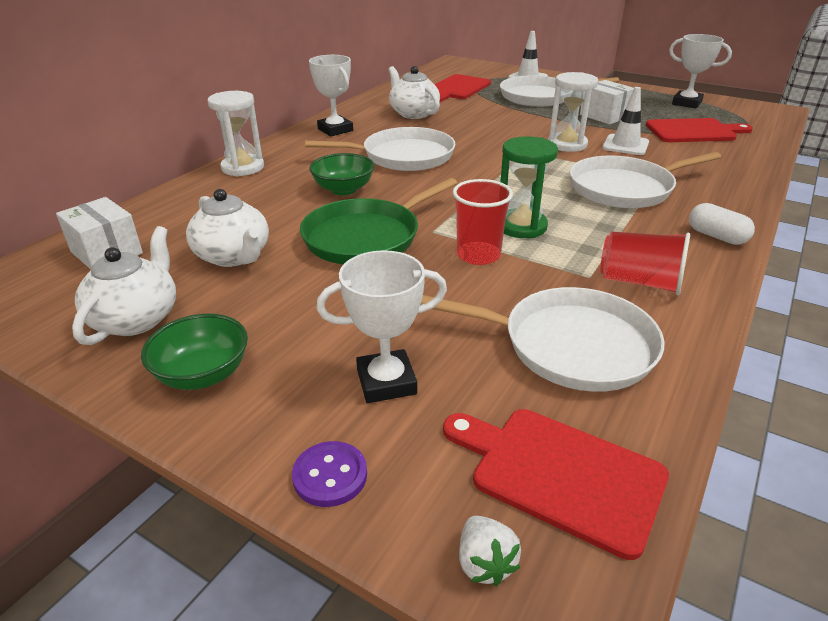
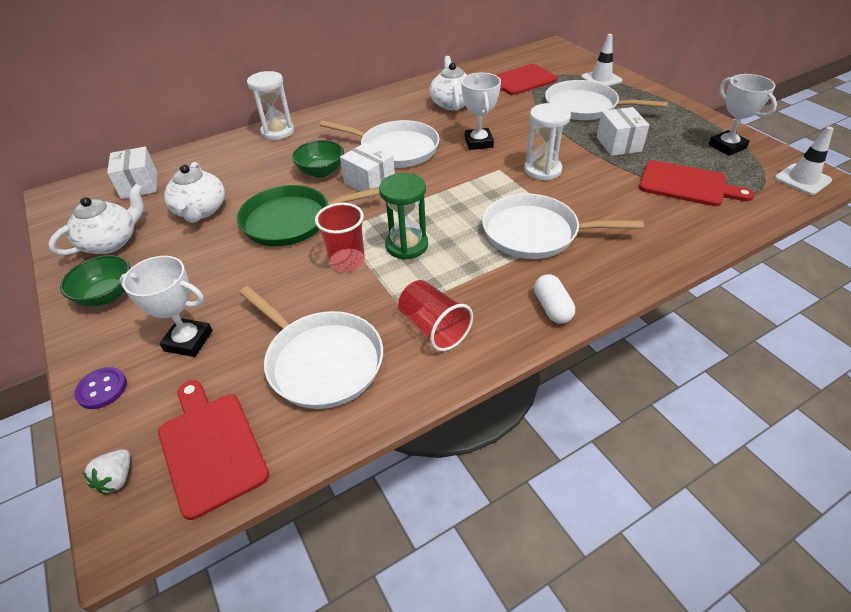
camera: 30 degrees right, 10 degrees up
white trophy [309,55,353,136] -> white trophy moved to [461,73,501,150]
white traffic cone [602,87,649,155] -> white traffic cone moved to [775,126,834,195]
none -> white box [340,142,395,197]

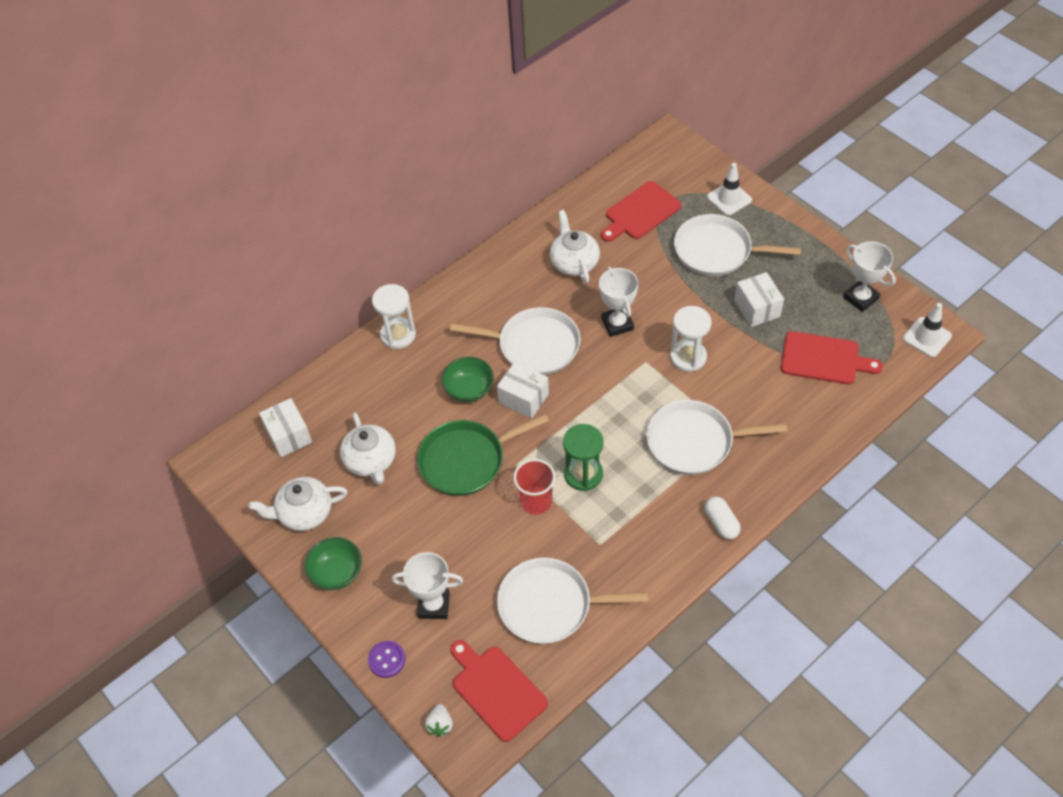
camera: 10 degrees left, 10 degrees up
white teapot [48,184,144,256] -> white teapot turned 135 degrees counterclockwise [249,477,348,531]
white pan [239,286,383,409] -> white pan turned 150 degrees clockwise [497,557,648,644]
red cup [398,280,473,351] -> none

